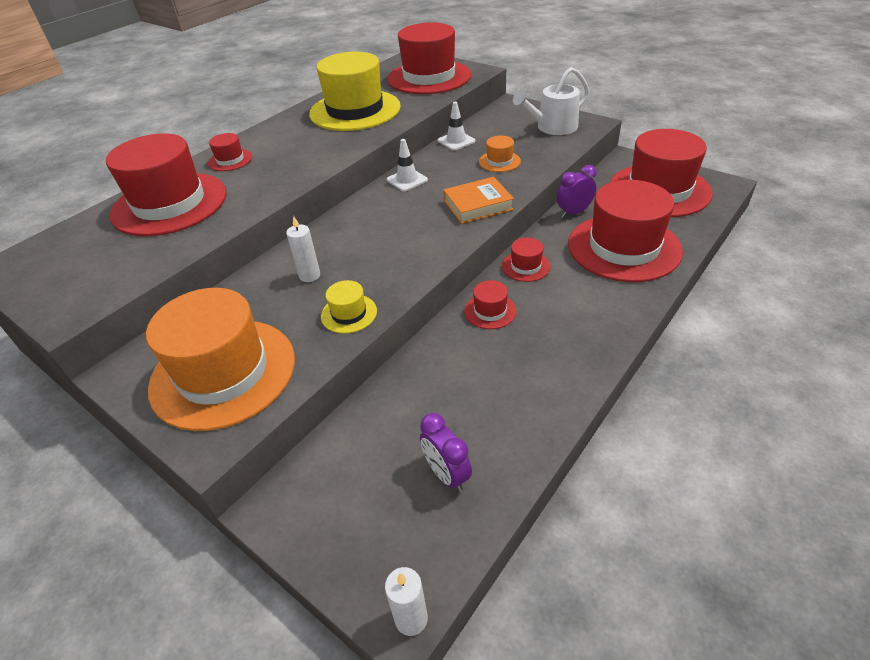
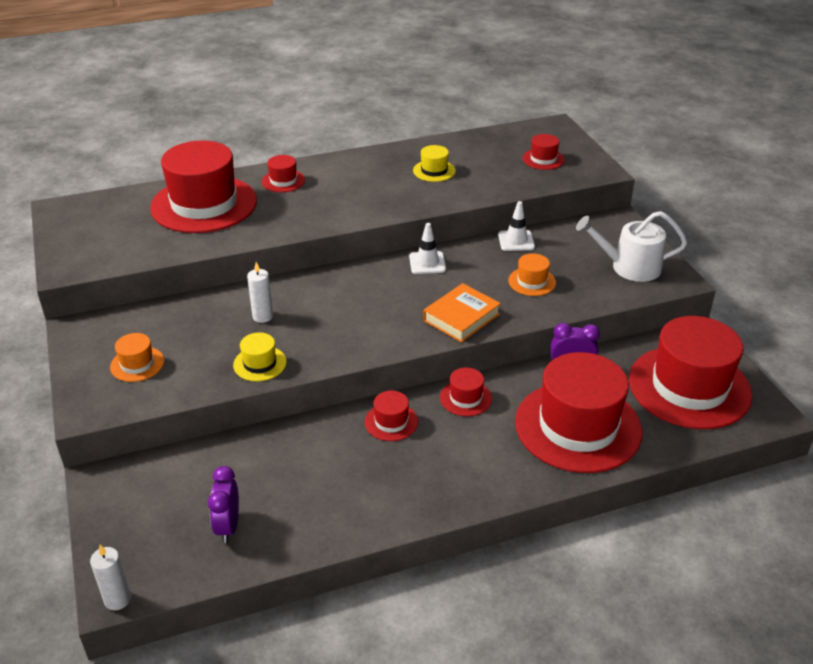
camera: 30 degrees right, 5 degrees down
orange hat [146,288,295,431] -> orange hat [110,333,164,382], size x0.43
yellow hat [309,51,401,131] -> yellow hat [413,145,456,182], size x0.43
red hat [387,22,471,94] -> red hat [523,134,565,170], size x0.43
orange book [443,177,514,224] -> orange book turned 60 degrees counterclockwise [423,283,501,342]

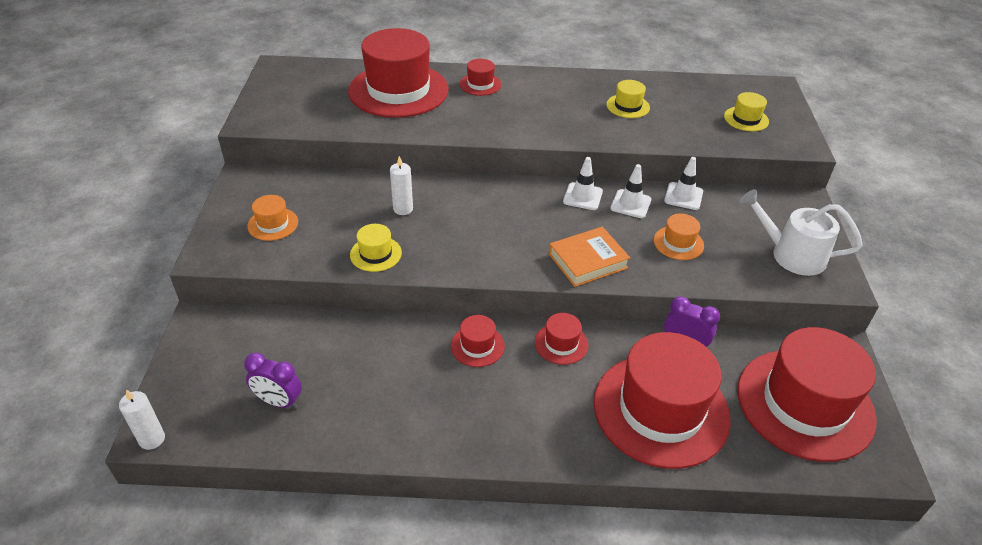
camera: 20 degrees right, 5 degrees up
purple clock [208,466,239,543] -> purple clock turned 90 degrees counterclockwise [244,352,302,409]
red hat [523,134,565,170] -> yellow hat [724,92,769,131]
none -> white traffic cone [610,164,651,218]

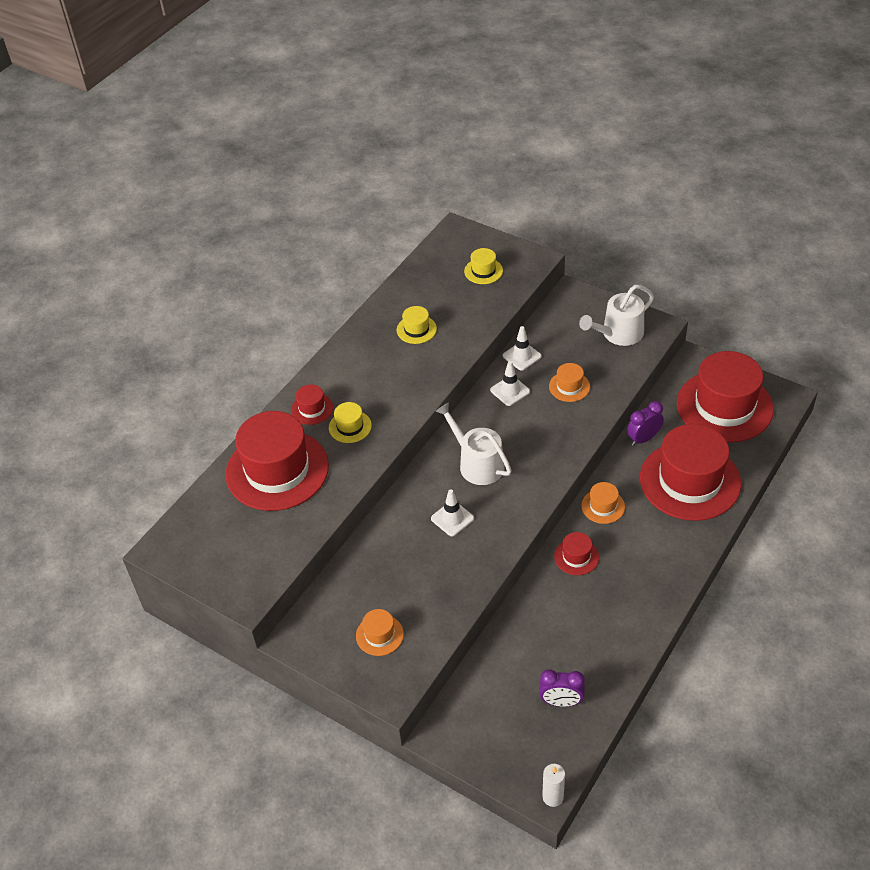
camera: 55 degrees left, 5 degrees up
purple clock [244,352,302,409] -> purple clock turned 45 degrees clockwise [539,669,585,707]
yellow hat [350,224,402,272] -> yellow hat moved to [329,402,372,443]
white candle [390,156,413,215] -> none
red hat [535,313,588,365] -> orange hat [581,482,625,524]
orange book [549,227,630,287] -> none
white traffic cone [563,157,603,210] -> white traffic cone moved to [431,489,474,536]
none -> white watering can [435,402,512,485]

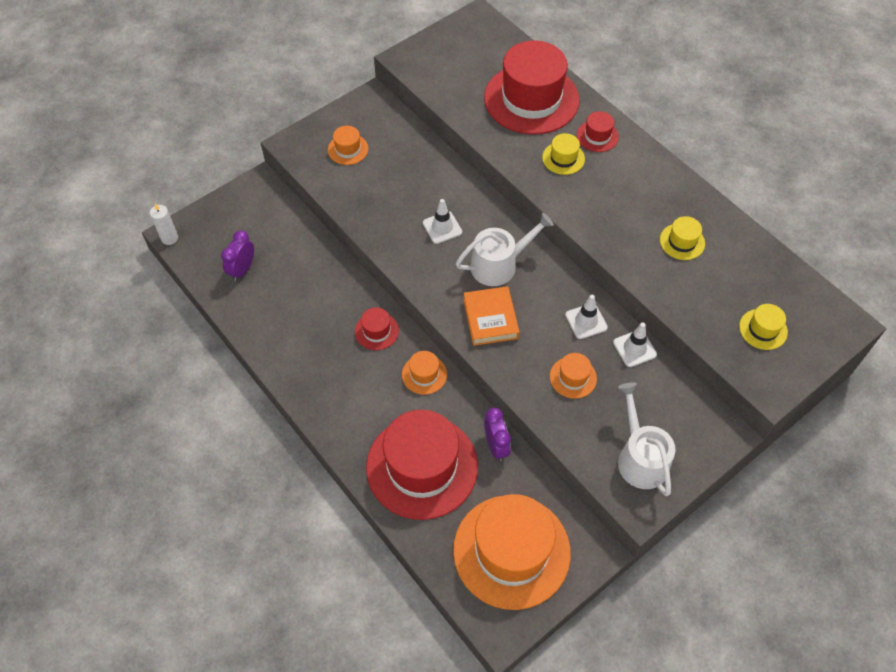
camera: 105 degrees right, 10 degrees up
red hat [677,351,774,442] -> orange hat [453,494,571,610]
none -> orange book [463,286,519,346]

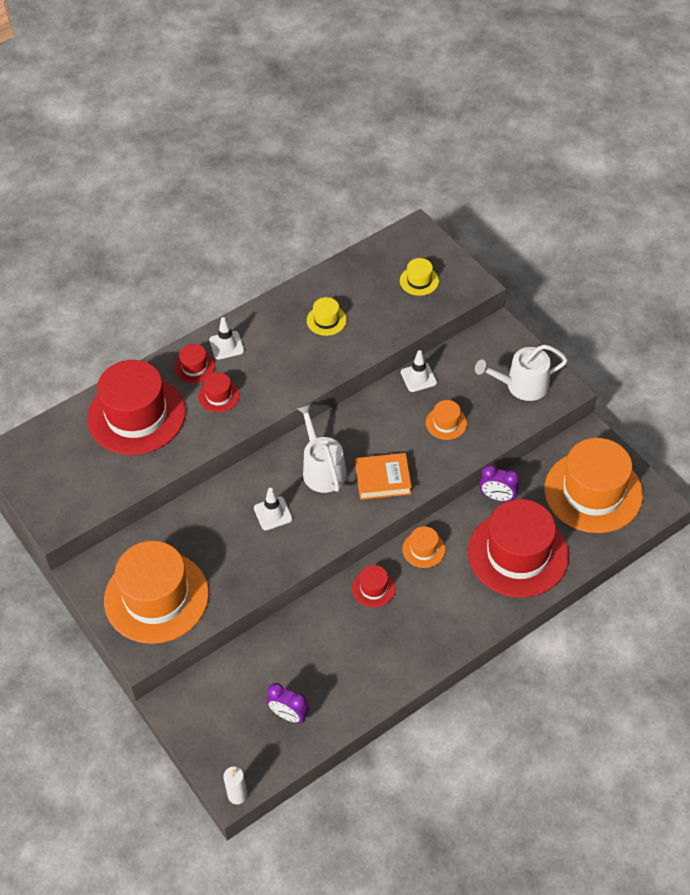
camera: 85 degrees left, 5 degrees down
orange hat [328,126,368,165] -> orange hat [104,541,209,644], size x2.33
purple clock [484,408,511,461] -> purple clock turned 150 degrees counterclockwise [479,465,519,502]
yellow hat [542,133,585,175] -> red hat [198,373,240,413]
white traffic cone [565,295,608,339] -> white traffic cone moved to [209,317,244,360]

